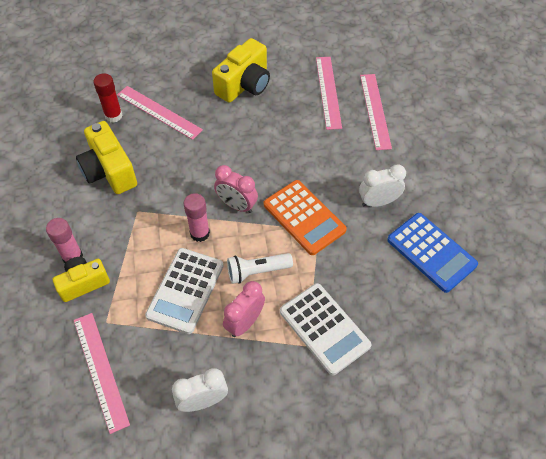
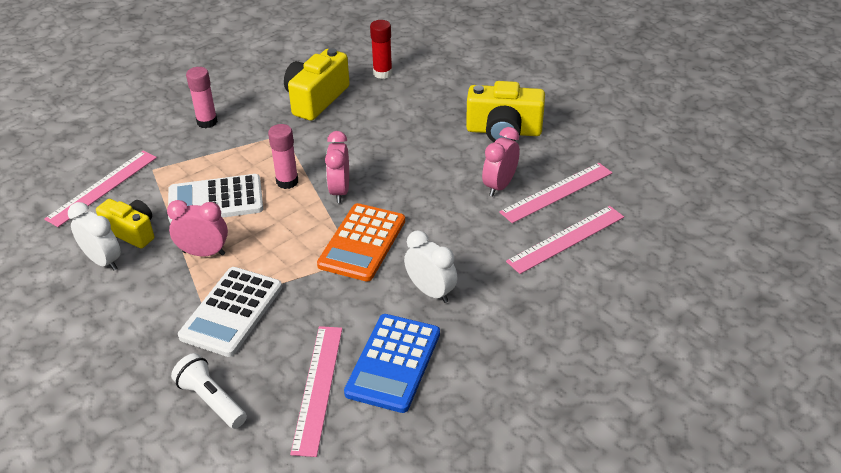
camera: 60 degrees right, 15 degrees down
yellow camera [53,257,110,302] -> yellow camera moved to [96,199,154,248]
pink ruler [117,86,203,140] -> pink ruler moved to [290,326,342,457]
white flashlight [227,253,293,284] -> white flashlight moved to [171,353,247,429]
none -> pink clock [482,127,520,196]

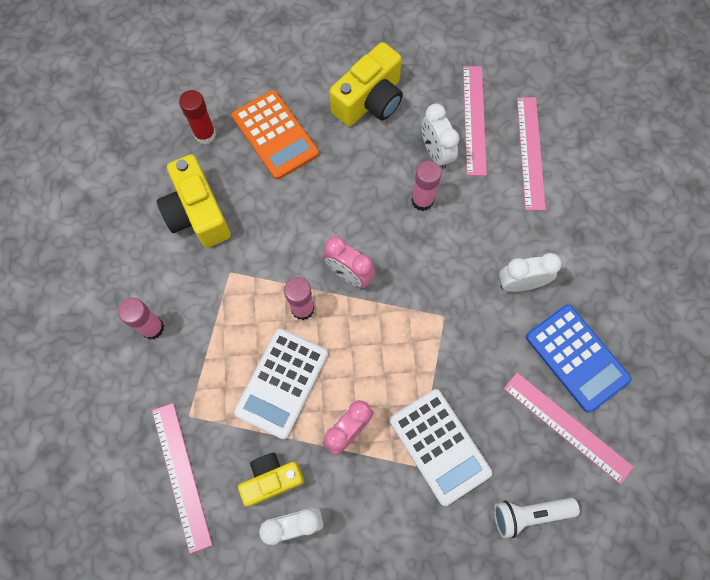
camera: 55 degrees left, 30 degrees up
orange calculator [317,203,405,282] -> orange calculator moved to [232,90,319,180]
pink clock [482,127,520,196] -> white clock [421,104,459,169]
none -> pink glue stick [411,161,442,211]

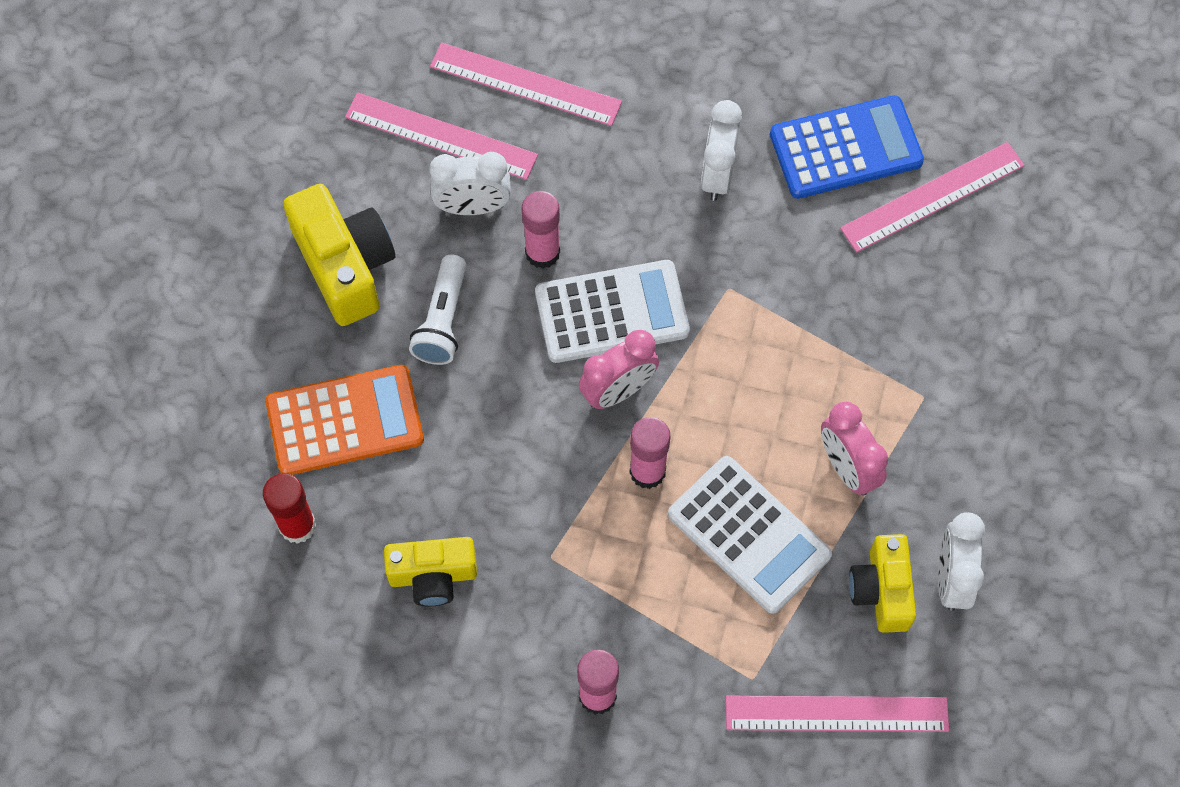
camera: 70 degrees left, 5 degrees down
yellow camera [157,154,231,248] -> yellow camera [384,537,477,607], size x0.66
white calculator [390,389,492,506] -> white calculator moved to [535,260,690,363]
white flashlight [494,498,580,538] -> white flashlight moved to [409,254,466,365]

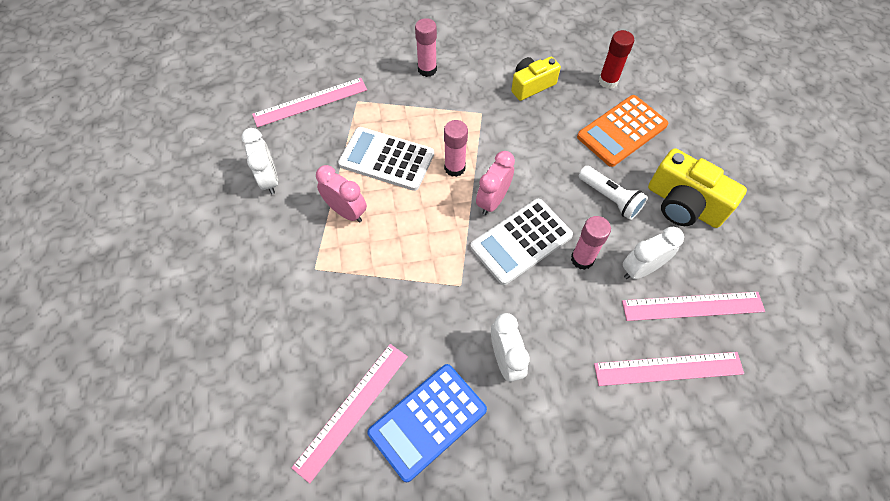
camera: 155 degrees right, 5 degrees down
white flashlight [409,254,466,365] -> white flashlight turned 150 degrees clockwise [579,166,648,220]
yellow camera [849,534,916,633] -> none

